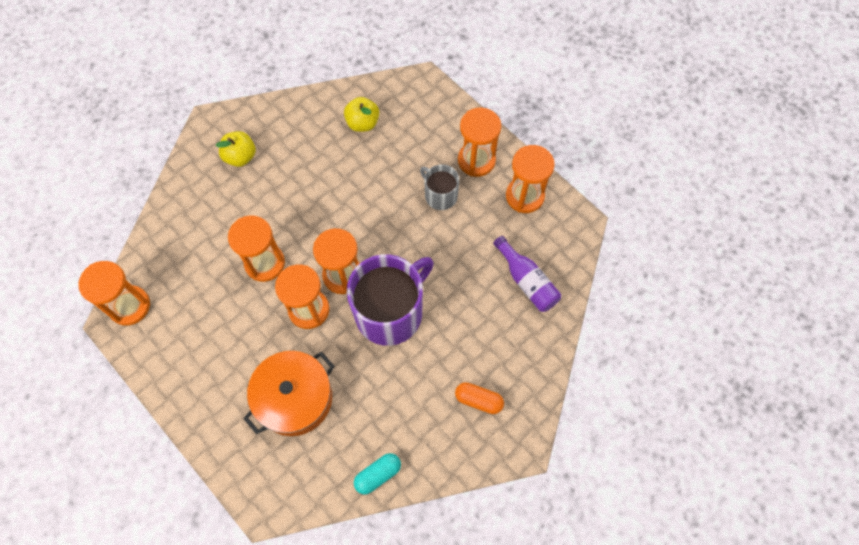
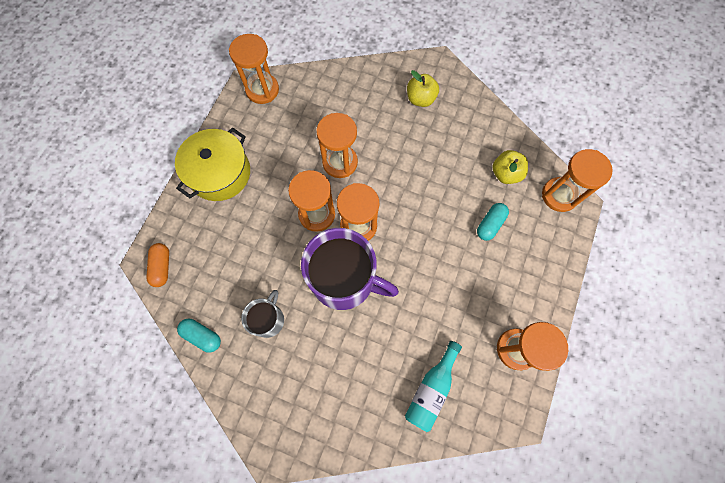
camera: 65 degrees right, 5 degrees up
orange pot [243,351,335,436] -> none
grey mug [420,164,459,210] -> grey mug moved to [241,290,284,338]
orange capsule [455,382,504,414] -> orange capsule moved to [146,243,169,287]
orange hourglass [458,107,501,177] -> orange hourglass moved to [542,149,613,212]
purple bottle [493,236,561,312] -> turquoise bottle [405,341,462,432]
none -> yellow pot [175,127,250,201]
none -> turquoise capsule [477,203,509,241]

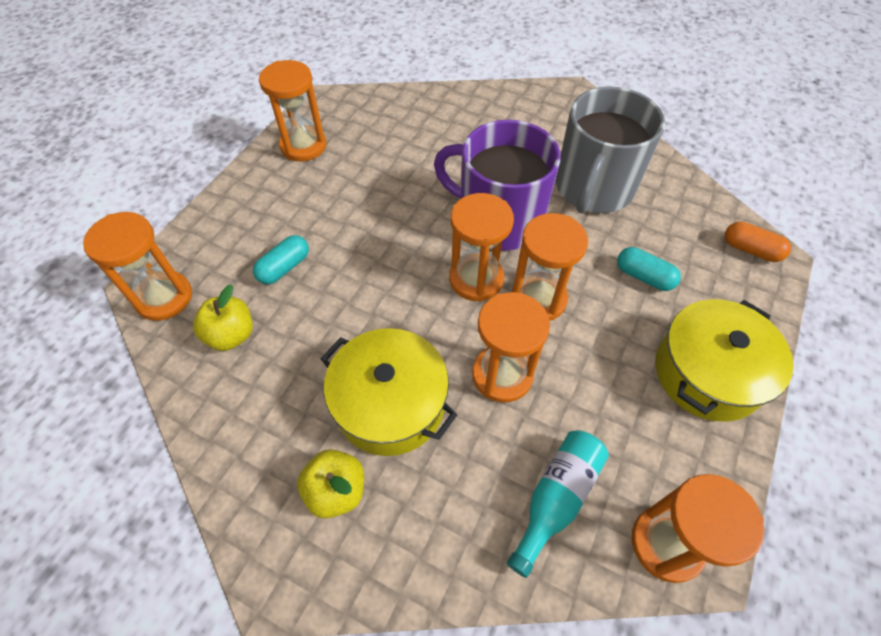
camera: 175 degrees left, 15 degrees down
orange capsule [146,243,169,287] -> orange capsule turned 60 degrees counterclockwise [725,222,791,262]
turquoise capsule [177,319,221,353] -> turquoise capsule moved to [617,247,681,291]
grey mug [241,290,284,338] -> grey mug [556,87,665,214], size x1.94
turquoise bottle [405,341,462,432] -> turquoise bottle moved to [507,430,609,578]
none -> yellow pot [321,328,457,456]

